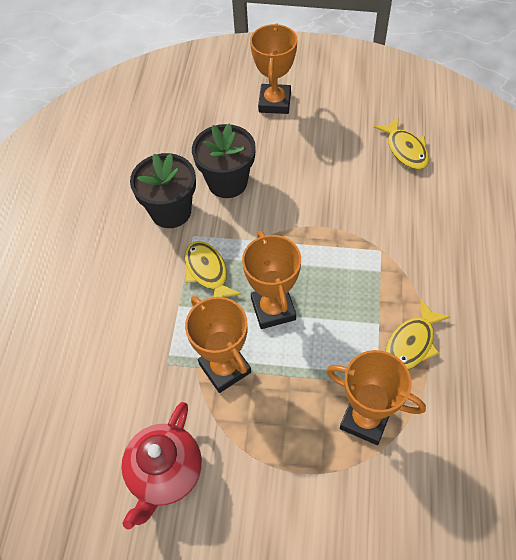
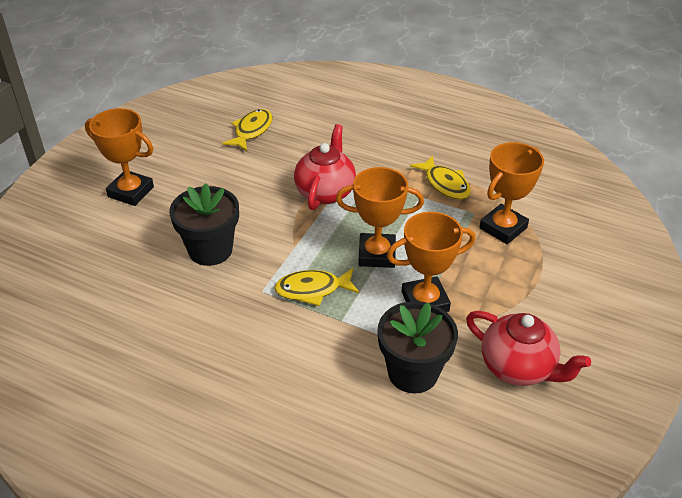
camera: 75 degrees left, 15 degrees down
black flower pot [130,153,196,228] -> black flower pot moved to [378,301,458,394]
yellow fish [374,117,429,170] -> yellow fish turned 60 degrees counterclockwise [222,109,273,151]
none -> red teapot [294,124,356,210]

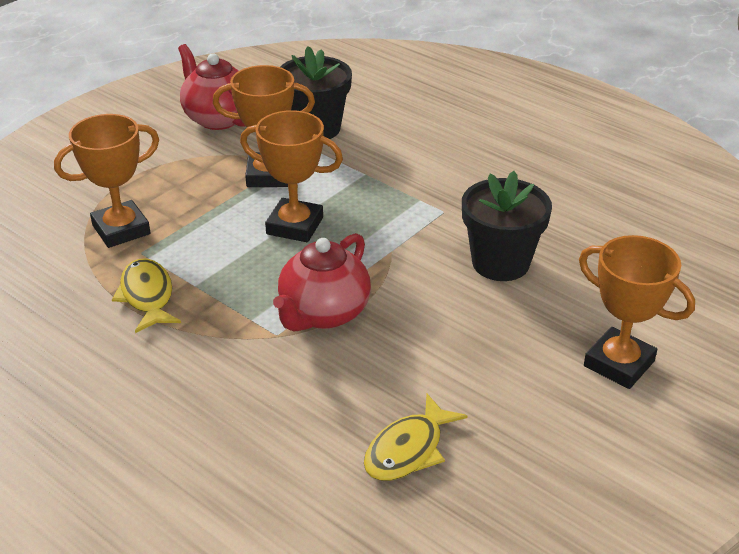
camera: 165 degrees left, 5 degrees down
yellow fish [274,268,359,306] -> none

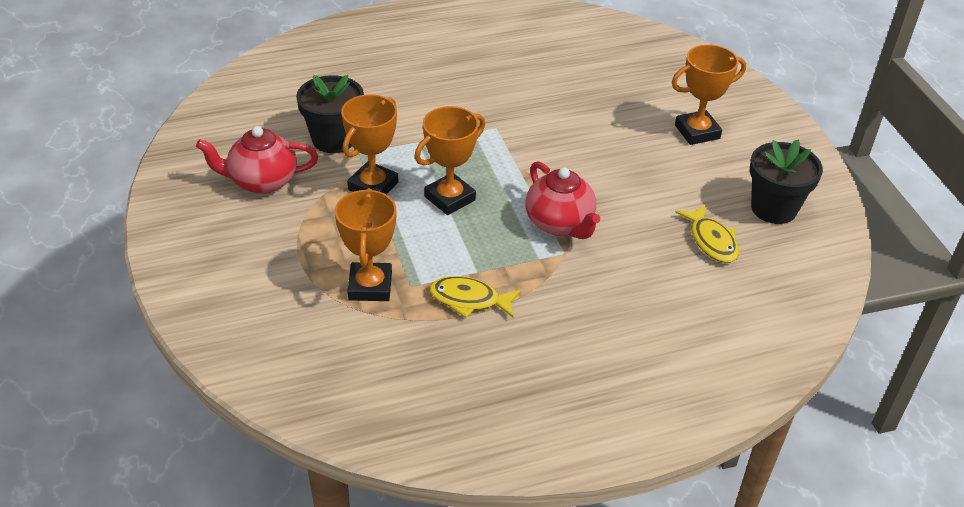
camera: 60 degrees left, 5 degrees up
black flower pot [462,171,552,281] -> black flower pot moved to [750,140,823,224]

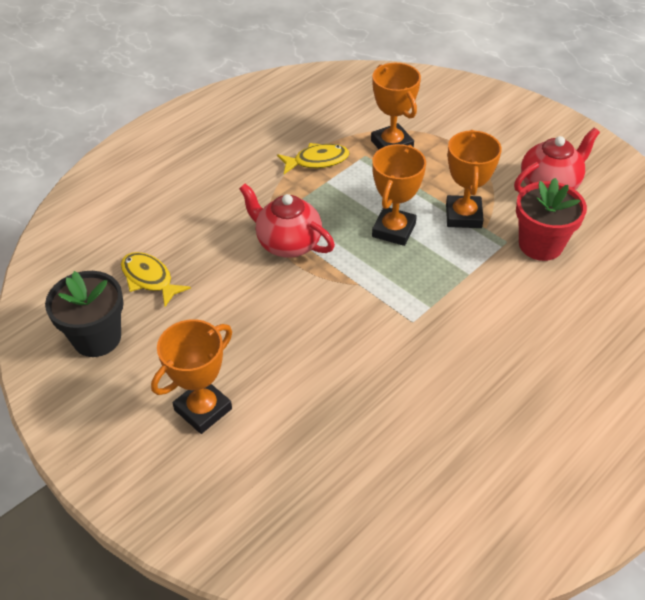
camera: 155 degrees right, 5 degrees up
black flower pot [296,75,364,153] -> red flower pot [516,178,587,261]

